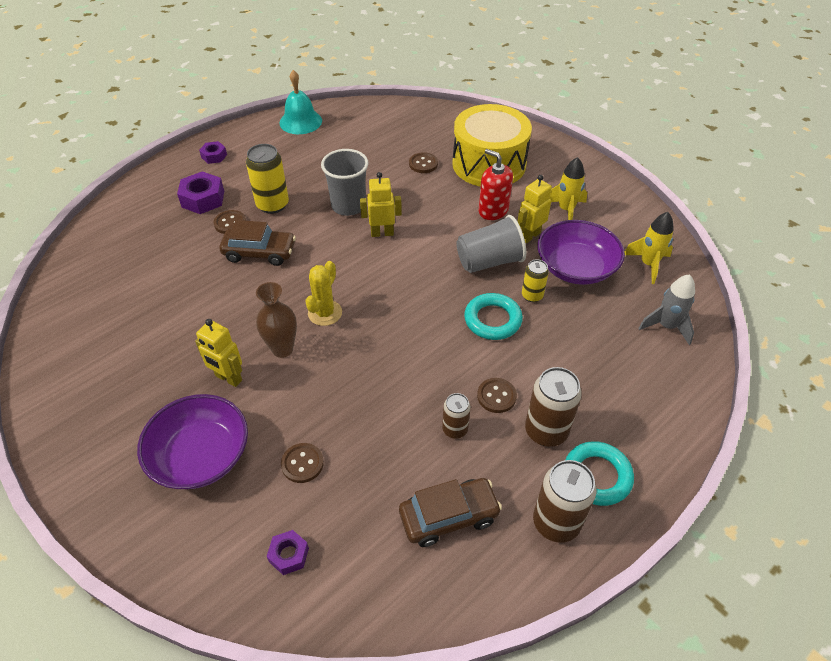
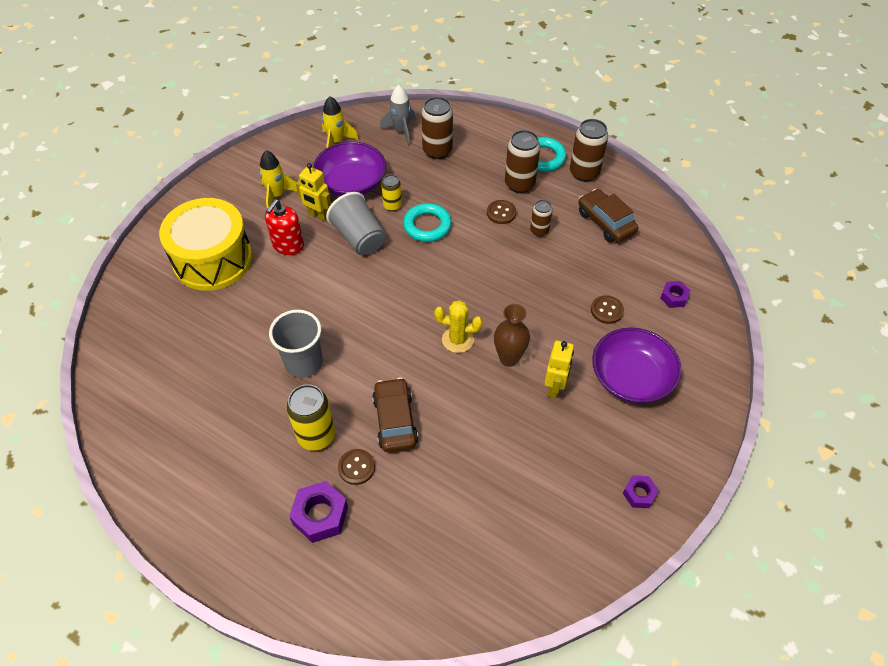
camera: 105 degrees left, 5 degrees up
purple nut [199,141,227,164] -> purple nut moved to [623,475,659,508]
turquoise bell [279,70,322,134] -> none
yellow robot [360,172,402,237] -> none
brown button [409,152,438,173] -> none
none -> brown can [421,97,453,159]

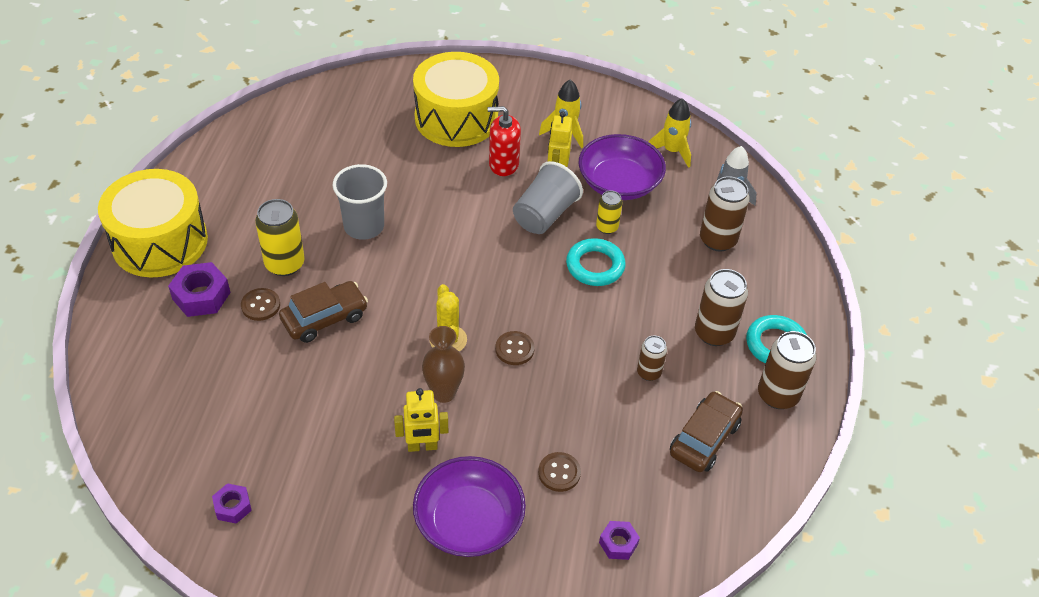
camera: 65 degrees right, 5 degrees down
brown button [487,200,516,224] -> brown button moved to [495,331,535,365]
purple nut [623,475,659,508] -> purple nut moved to [212,483,252,524]
none -> yellow drum [98,169,208,277]

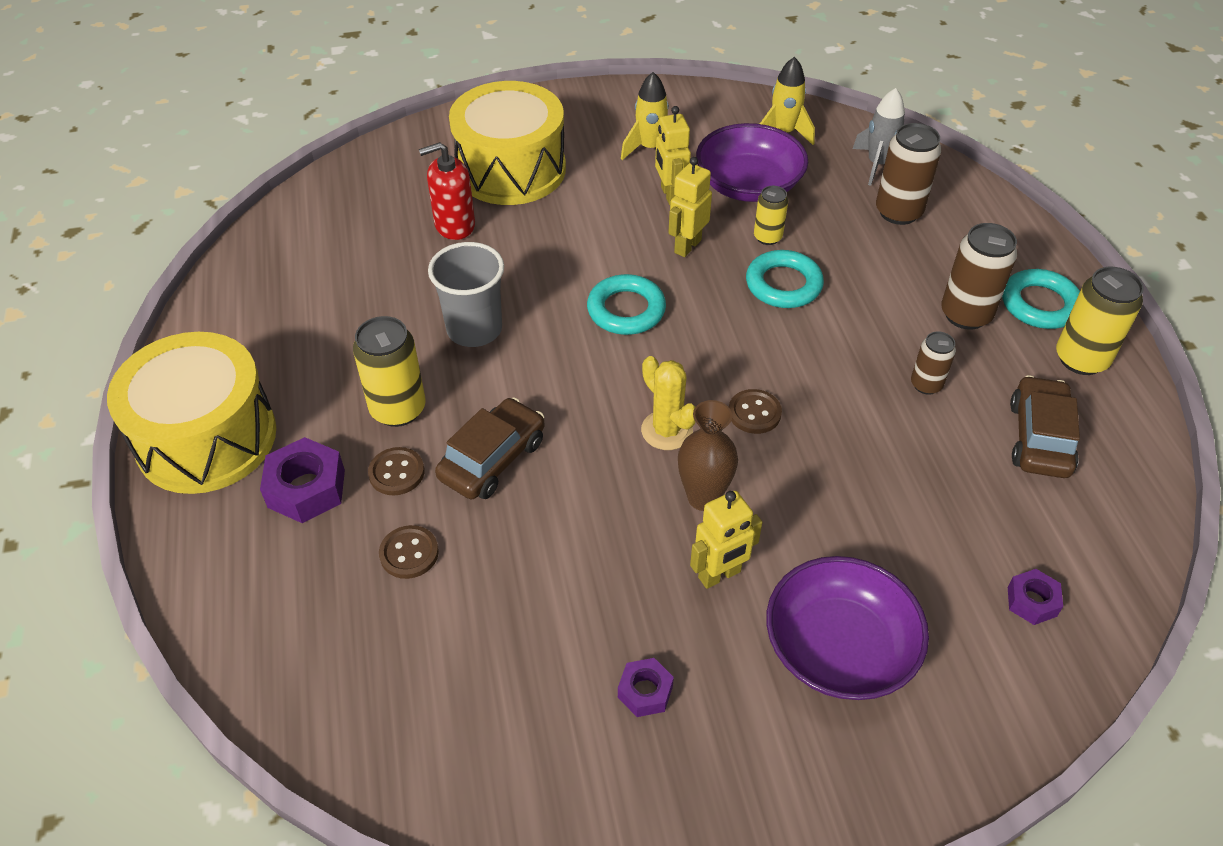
camera: 20 degrees left, 0 degrees up
purple nut [212,483,252,524] -> purple nut moved to [618,658,674,717]
red soap dispenser [487,106,521,176] -> red soap dispenser moved to [419,142,475,240]
grey cup [513,161,583,234] -> yellow robot [668,157,712,257]
brown button [538,452,581,492] -> brown button moved to [379,525,439,579]
brown can [758,331,816,409] -> yellow can [1056,267,1144,375]
none -> turquoise ring [587,274,666,335]

